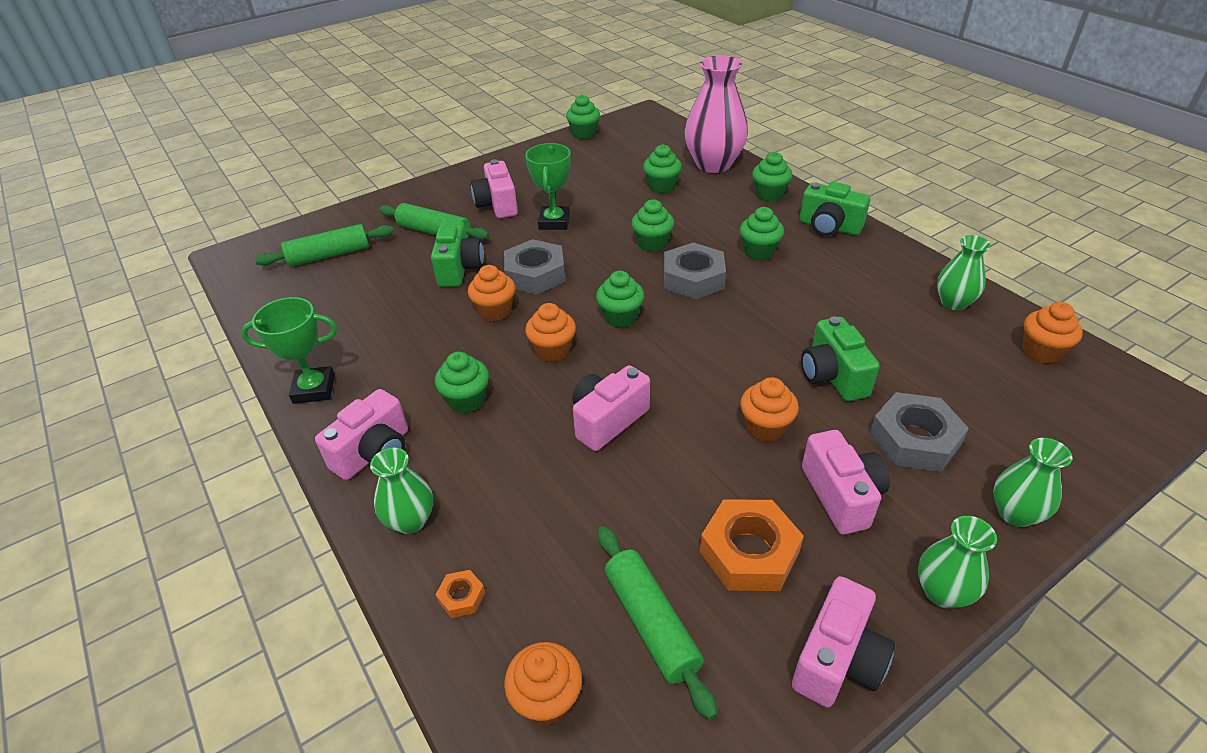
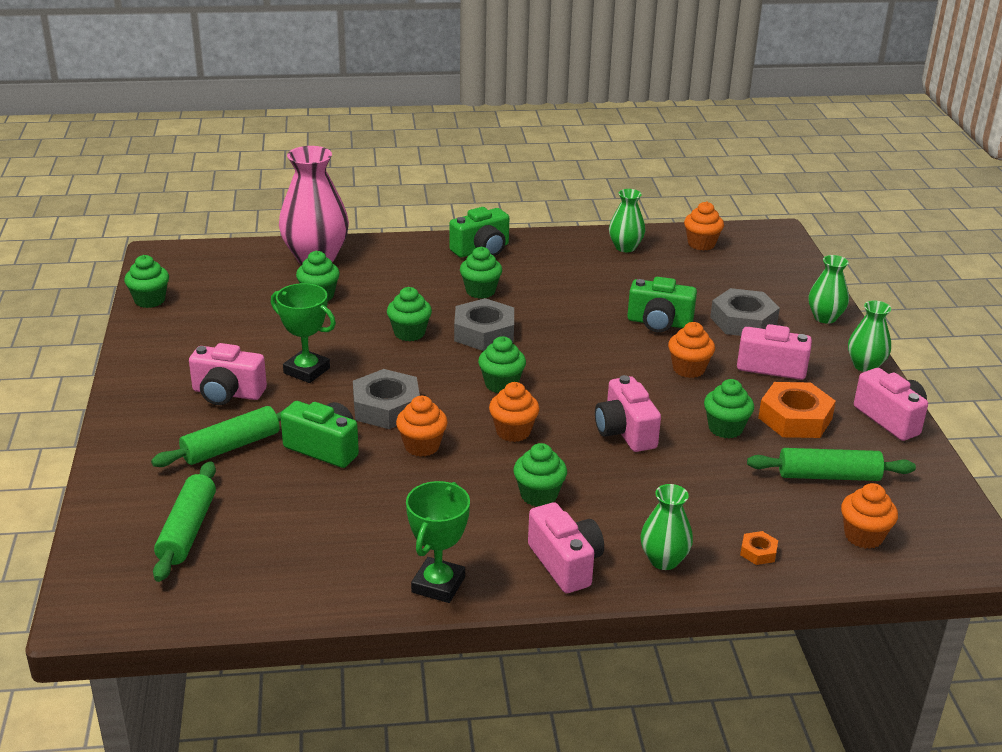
camera: 65 degrees left, 10 degrees down
green cupcake [752,152,792,202] -> green cupcake moved to [704,379,754,438]

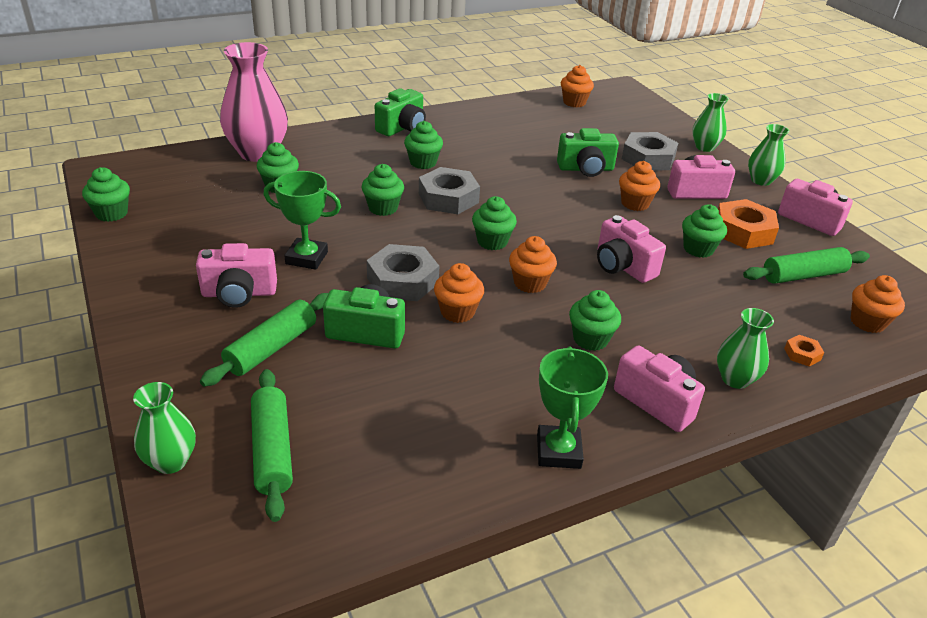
camera: 20 degrees left, 5 degrees up
green vase [609,189,645,252] -> green vase moved to [133,382,196,474]

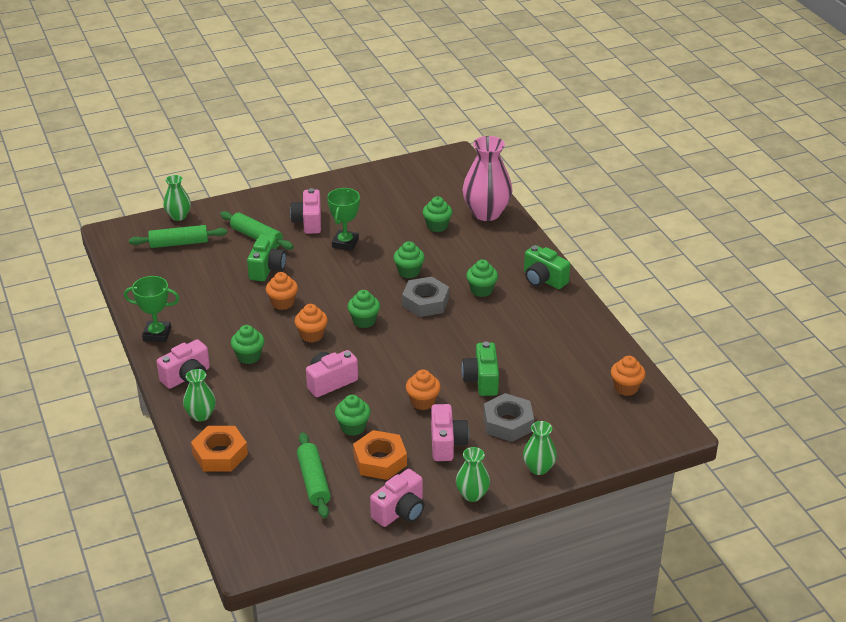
camera: 95 degrees right, 0 degrees up
green cupcake [82,167,130,222] -> none
grey nut [367,244,439,301] -> none
orange nut [784,335,825,367] -> orange nut [191,426,248,471], size x2.17
orange cupcake [851,275,905,333] -> none

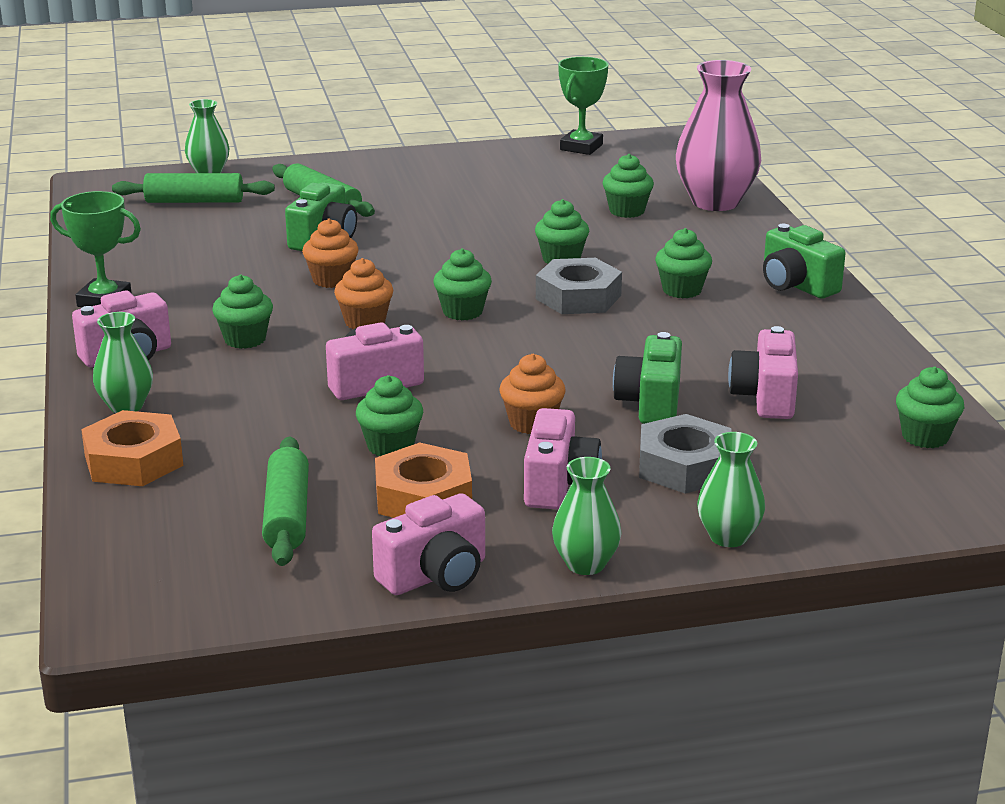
camera: 10 degrees right, 10 degrees down
pink camera [290,188,321,234] -> pink camera moved to [728,326,798,419]
green trophy [327,188,360,251] -> green trophy moved to [558,57,609,155]
orange cupcake [611,356,646,396] -> green cupcake [896,367,964,448]

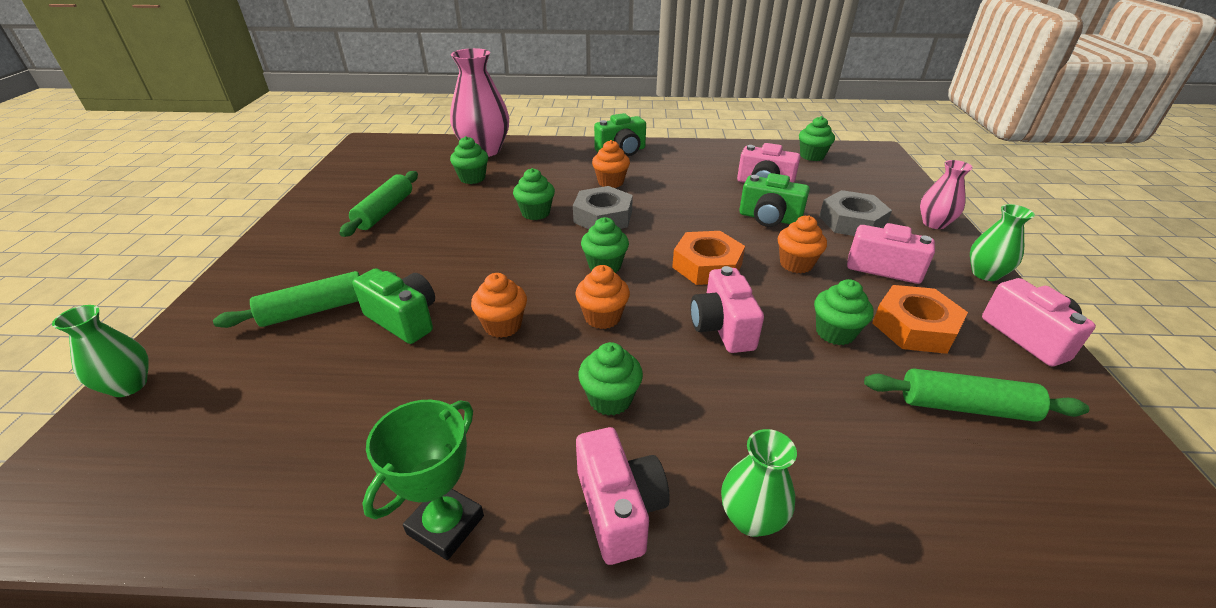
camera: 75 degrees left, 10 degrees up
orange nut [81,410,183,486] -> orange nut moved to [672,231,745,285]
green rolling pin [112,173,275,203] -> green rolling pin moved to [339,171,418,237]
green trophy [558,57,609,155] -> none
green cupcake [655,228,712,298] -> orange cupcake [592,140,630,188]
green vase [697,432,765,547] -> pink vase [920,160,973,229]

